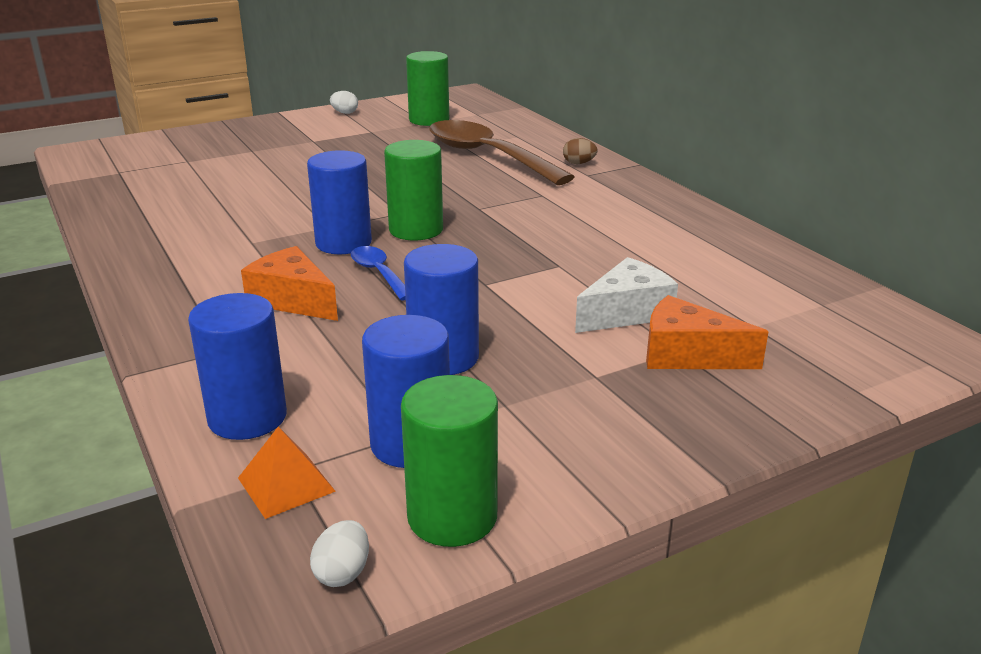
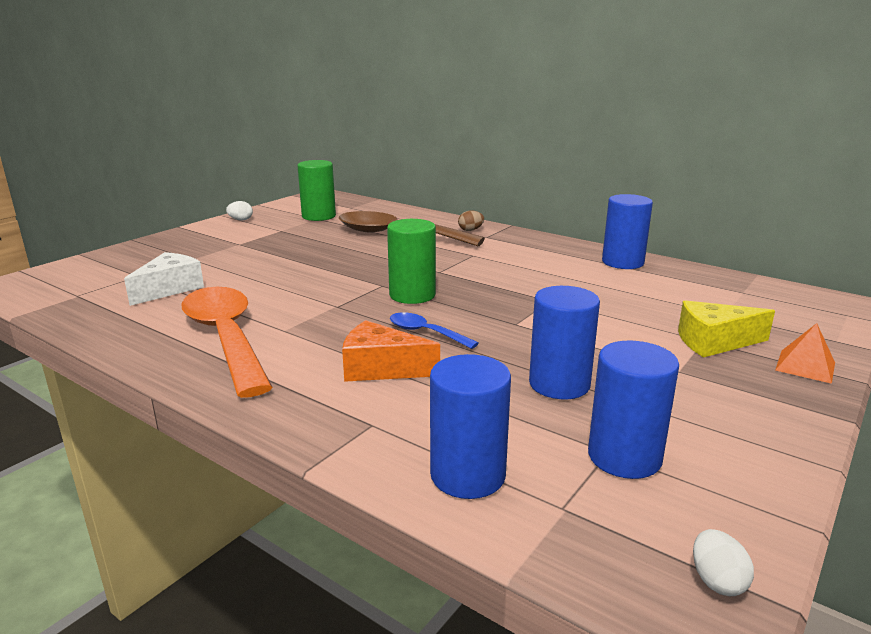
camera: 25 degrees left, 5 degrees down
orange pyramid [238,427,336,519] -> orange pyramid moved to [775,323,835,384]
blue cylinder [307,150,372,254] -> blue cylinder moved to [602,194,653,269]
green cylinder [401,375,498,547] -> none
white cheese [575,257,678,333] -> white cheese moved to [124,252,204,306]
orange cheese [646,295,768,369] -> yellow cheese [678,300,775,358]
none -> orange spoon [182,287,273,398]

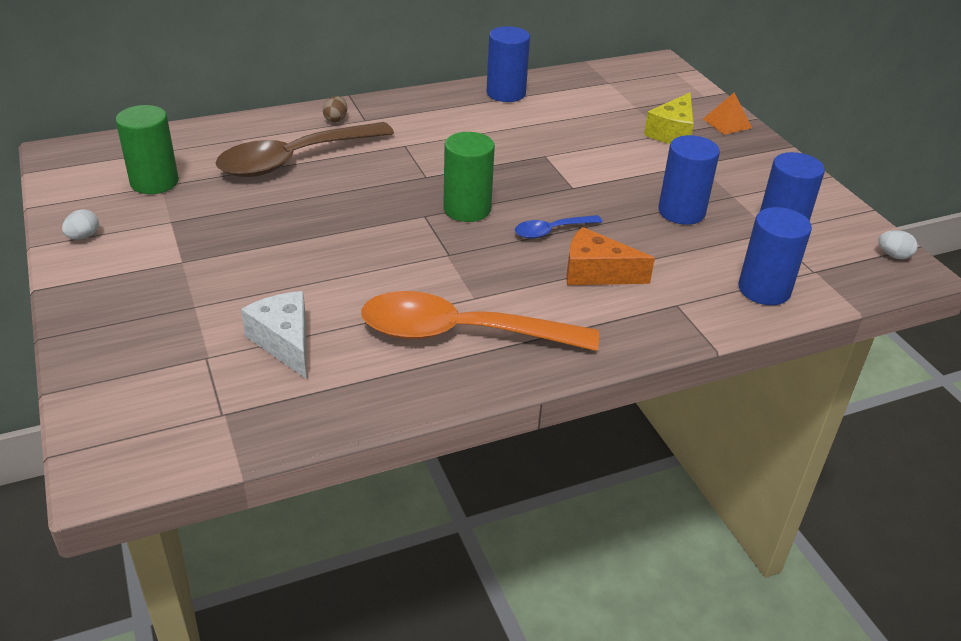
camera: 60 degrees left, 15 degrees up
orange cheese [342,320,440,382] -> orange cheese turned 60 degrees clockwise [566,227,655,285]

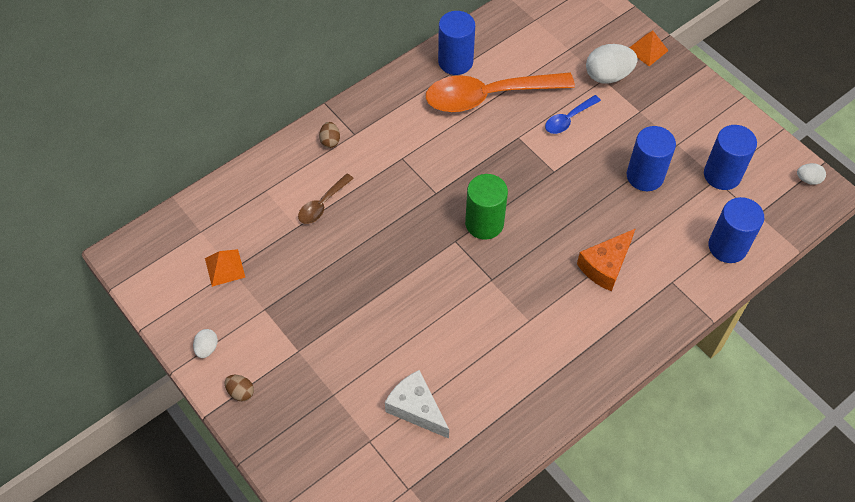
camera: 15 degrees left, 20 degrees up
green cylinder [116,105,179,194] -> orange pyramid [205,249,245,287]
brown spoon [215,122,394,177] -> brown spoon [298,173,354,224], size x0.46
orange spoon [361,291,599,351] -> orange spoon moved to [426,72,575,112]
blue spoon [515,215,602,239] -> blue spoon moved to [545,95,601,134]
orange cheese [566,227,655,285] -> orange cheese turned 45 degrees counterclockwise [577,228,636,292]
yellow cheese [644,92,694,144] -> white egg [586,44,638,84]
none -> brown egg [225,375,254,401]

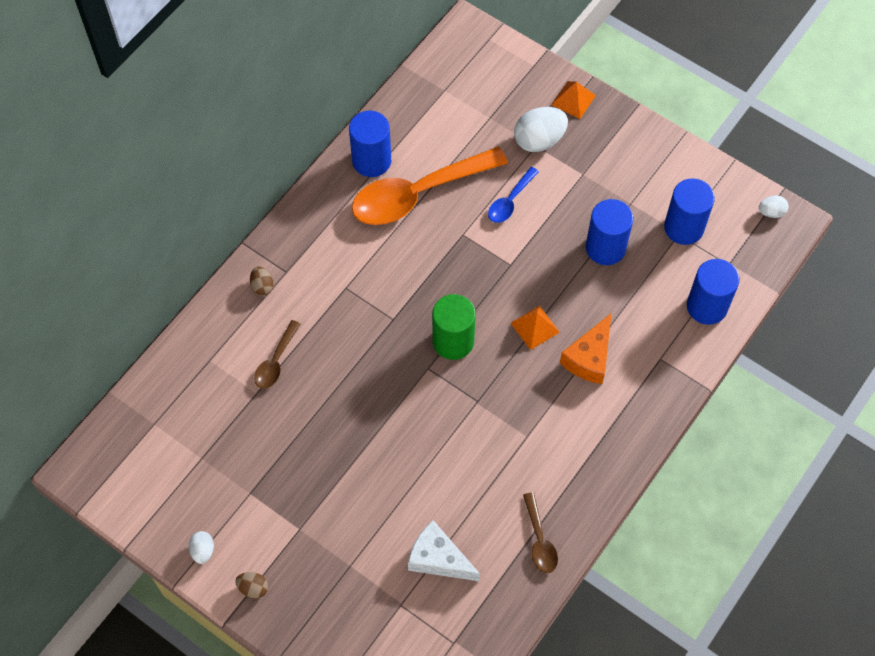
camera: 15 degrees left, 5 degrees up
orange pyramid [205,249,245,287] -> orange pyramid moved to [511,306,560,350]
none -> brown spoon [523,492,558,573]

